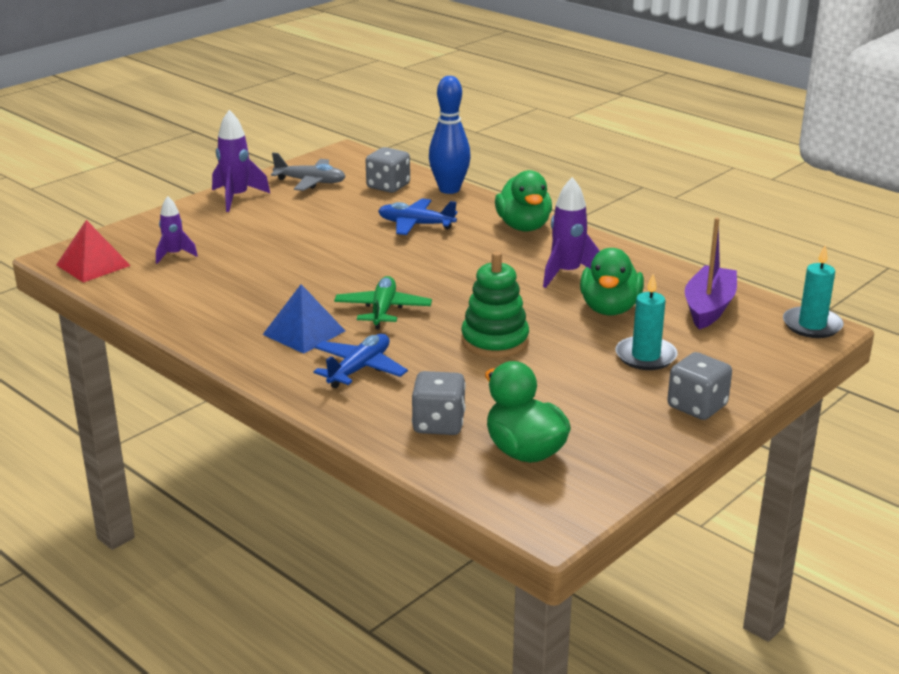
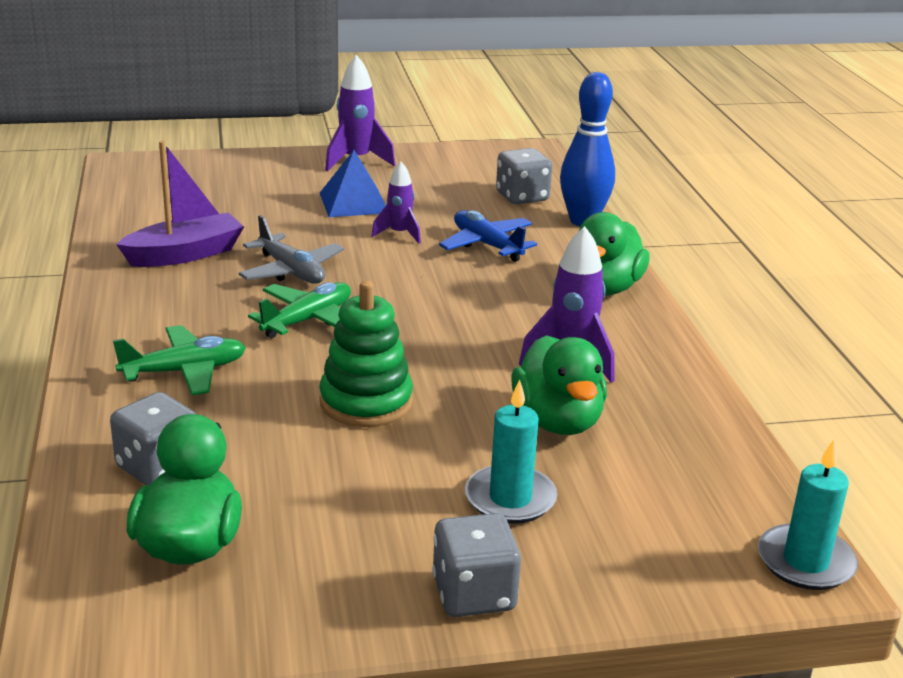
camera: 35 degrees right, 0 degrees up
red pyramid [56,220,131,283] -> none
purple rocket [156,196,198,264] -> purple rocket moved to [371,162,421,244]
blue pyramid [263,284,345,354] -> blue pyramid moved to [320,150,386,217]
grey plane [271,153,346,191] -> grey plane moved to [239,215,344,284]
blue plane [314,334,408,388] -> green plane [113,325,246,395]
green duck [580,248,644,315] -> green duck turned 60 degrees counterclockwise [511,335,607,435]
purple boat [685,217,737,329] -> purple boat moved to [116,141,244,267]

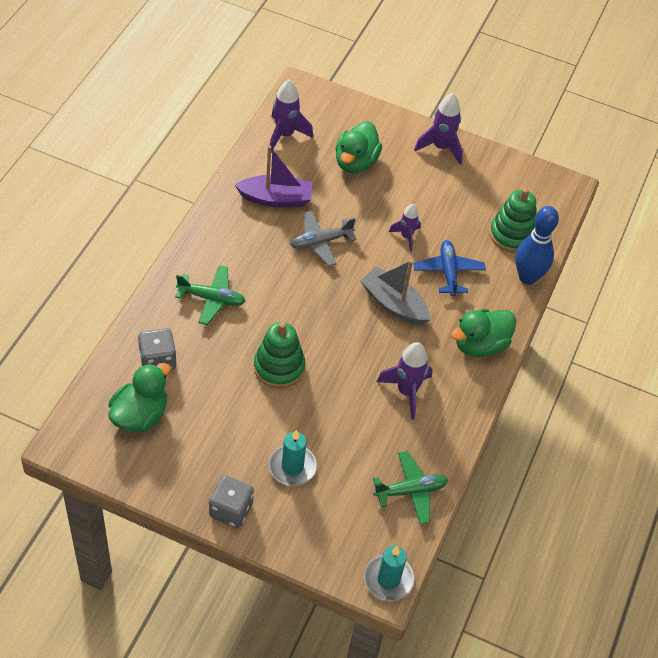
camera: 30 degrees right, 25 degrees up
grey plane [239,215,344,284] -> grey plane turned 75 degrees clockwise [290,210,357,266]
green plane [248,282,351,338] -> green plane moved to [373,451,448,524]
blue pyramid [320,150,386,217] -> none
grey dice [496,148,552,204] -> green stacking toy [490,188,537,253]
green duck [511,335,607,435] -> green duck moved to [335,121,382,174]
none -> purple rocket [270,80,313,152]
none -> grey boat [360,260,431,325]

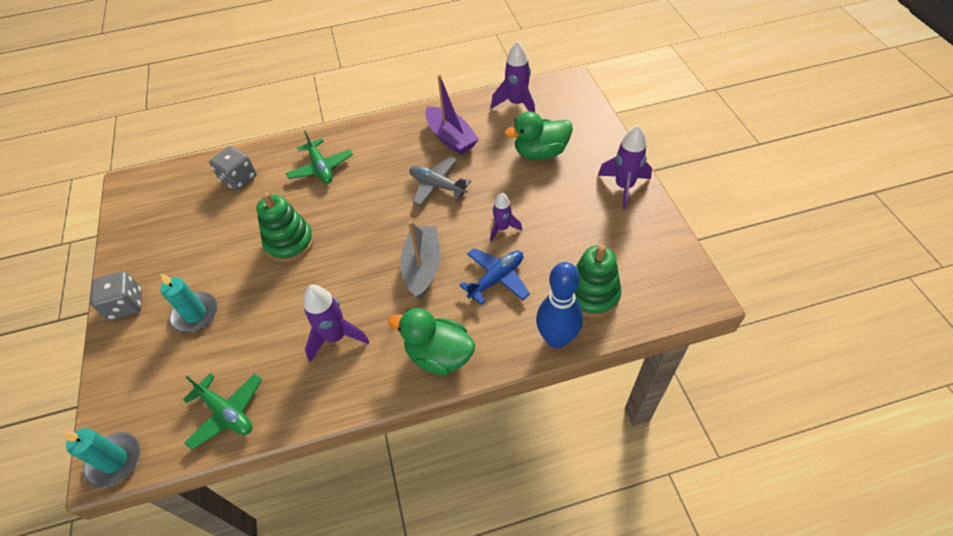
camera: 60 degrees right, 0 degrees up
green duck [108,363,171,432] -> none

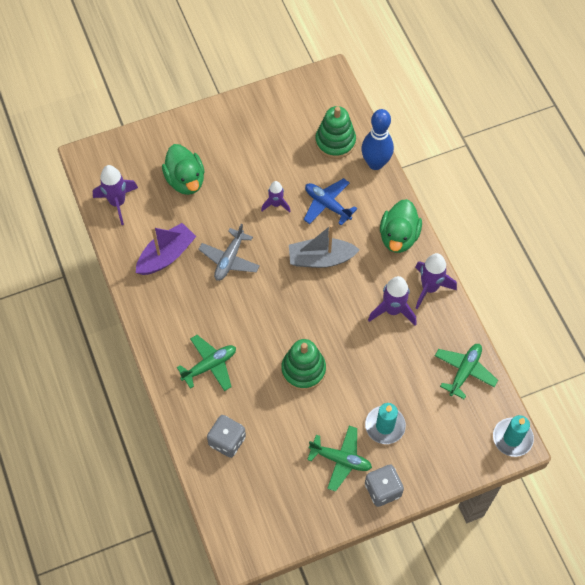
camera: 100 degrees left, 10 degrees up
purple rocket [598,125,652,210] -> purple rocket moved to [415,253,457,310]
none -> green plane [307,426,372,492]

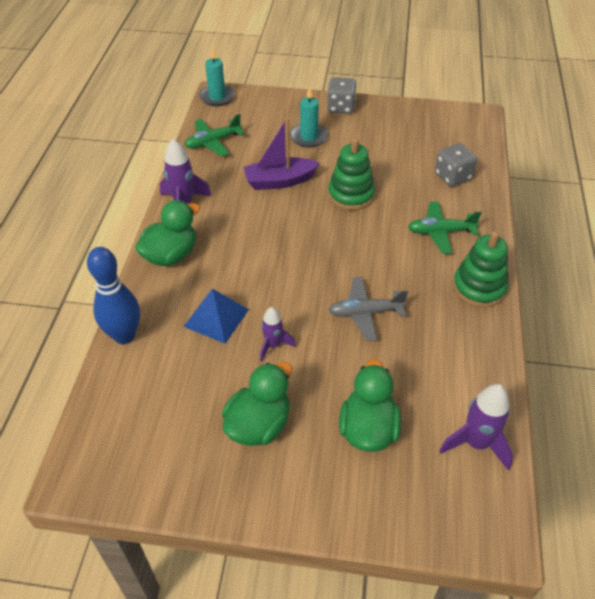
camera: 150 degrees left, 15 degrees down
purple boat [136,223,196,275] -> purple boat moved to [243,118,319,190]
grey plane [198,224,260,281] -> grey plane turned 150 degrees counterclockwise [329,277,408,341]
grey boat [289,224,360,268] -> none
blue plane [304,178,358,226] -> blue pyramid [183,289,249,344]
green plane [307,426,372,492] -> none
green stacking toy [315,106,356,159] -> green stacking toy moved to [453,231,508,307]
purple rocket [368,276,417,325] -> none
none -> green duck [222,362,292,446]

